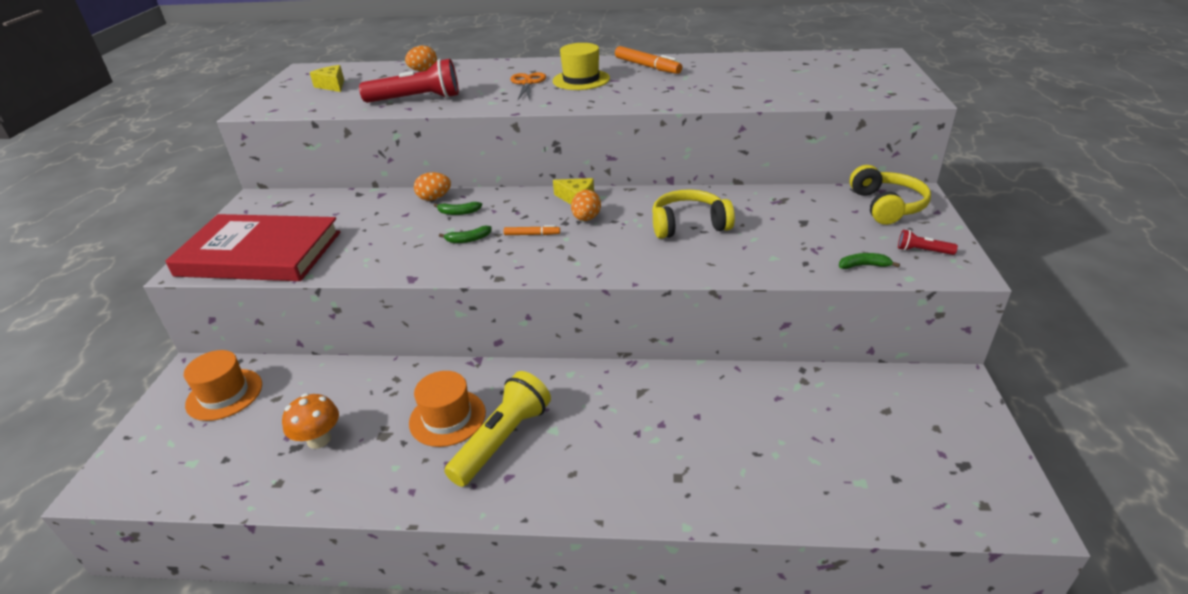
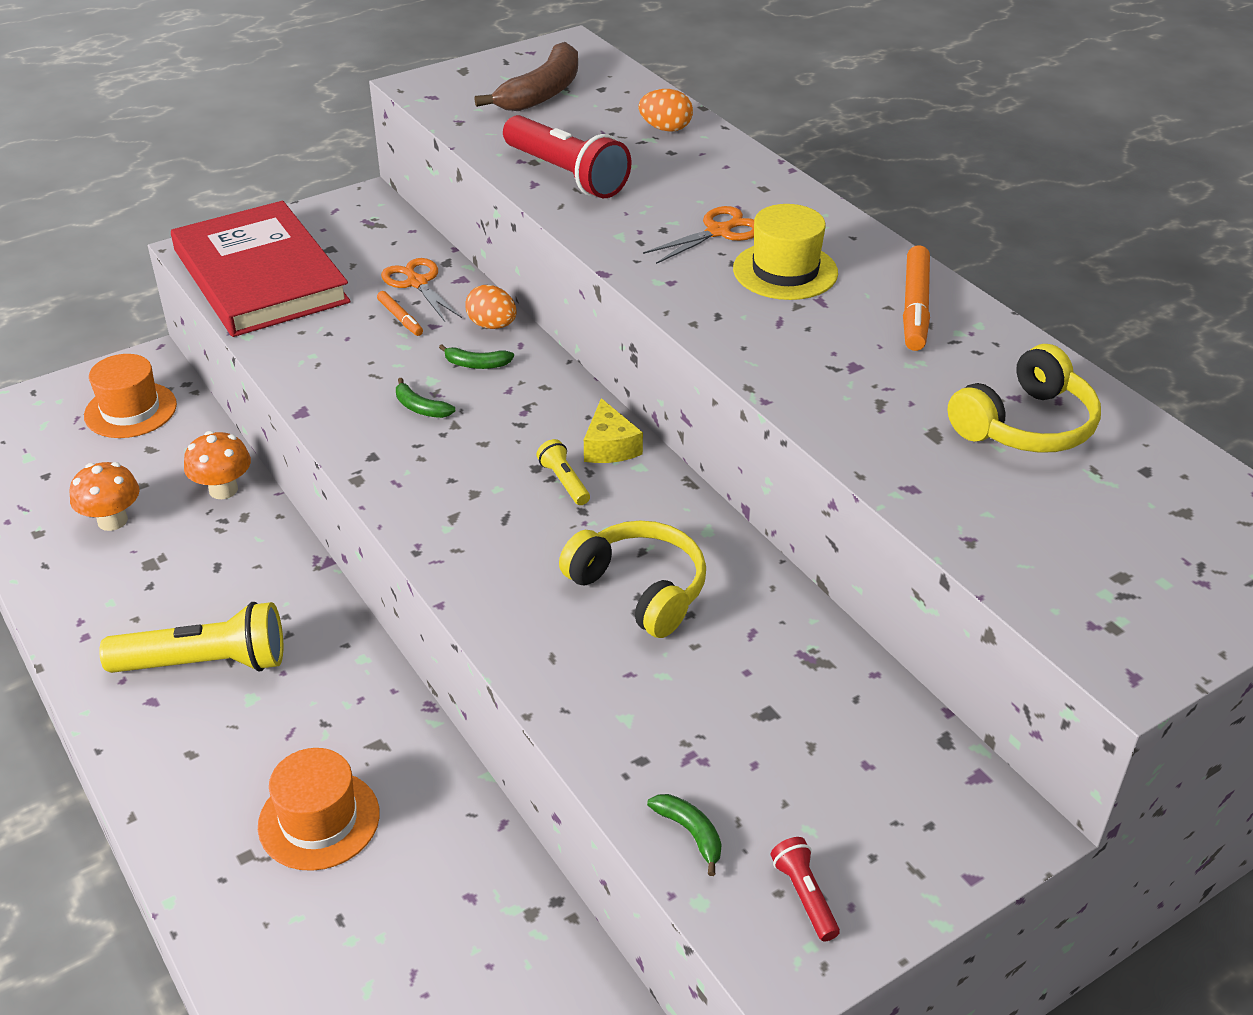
camera: 50 degrees right, 5 degrees up
yellow cheese [310,65,344,92] -> brown banana [474,42,578,111]
orange hat [409,371,486,447] -> orange hat moved to [258,748,380,871]
green banana [434,202,482,215] -> green banana turned 45 degrees counterclockwise [439,344,514,369]
orange marker [504,225,560,235] -> orange marker moved to [377,291,423,336]
orange egg [571,190,601,221] -> yellow flashlight [536,439,590,505]
yellow headphones [850,165,931,225] -> yellow headphones moved to [947,344,1101,453]
none -> orange mushroom [184,431,251,499]
none -> orange scissors [381,258,462,322]

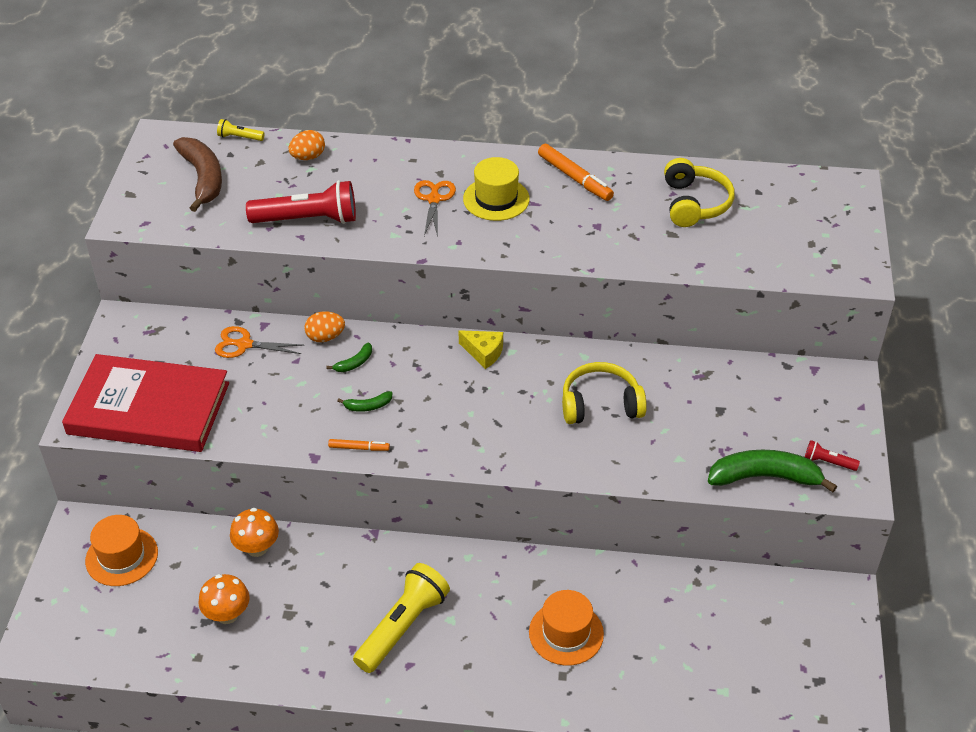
camera: 50 degrees left, 5 degrees up
orange marker [377,291,423,336] -> orange marker moved to [328,439,390,451]
yellow flashlight [536,439,590,505] -> yellow flashlight moved to [217,119,265,141]
green banana [647,794,722,876] -> green banana [708,450,837,492], size x2.18

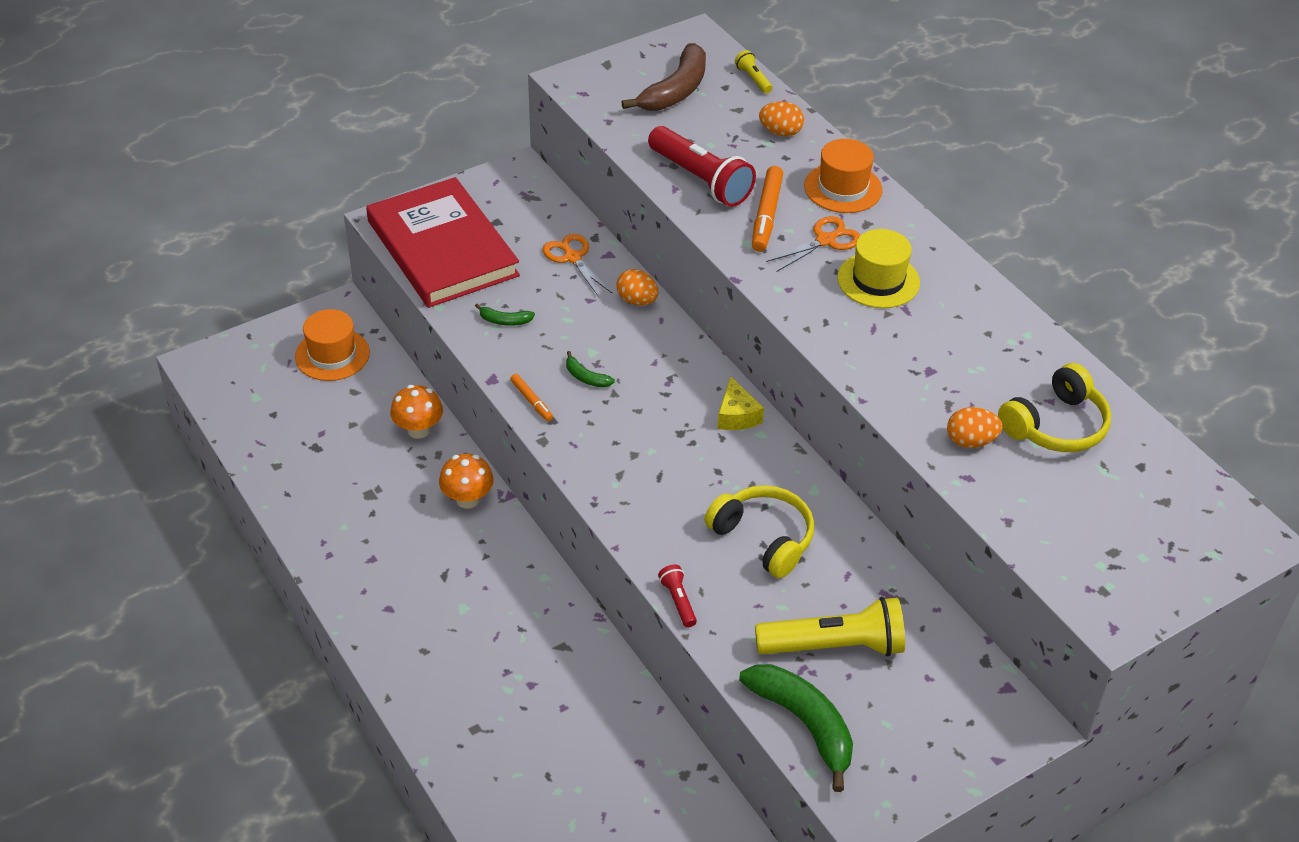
camera: 50 degrees right, 0 degrees up
orange mushroom [198,574,250,624] -> orange mushroom moved to [439,454,494,509]
green banana [326,342,372,372] -> green banana moved to [475,303,535,326]
yellow flashlight [353,563,450,673] -> yellow flashlight moved to [755,597,905,656]
orange hat [529,590,604,666] -> orange hat moved to [804,139,882,213]
orange marker [538,144,614,201] -> orange marker moved to [752,166,783,252]
red flashlight [805,440,860,471] -> red flashlight moved to [658,565,697,628]
none -> orange egg [947,407,1002,448]

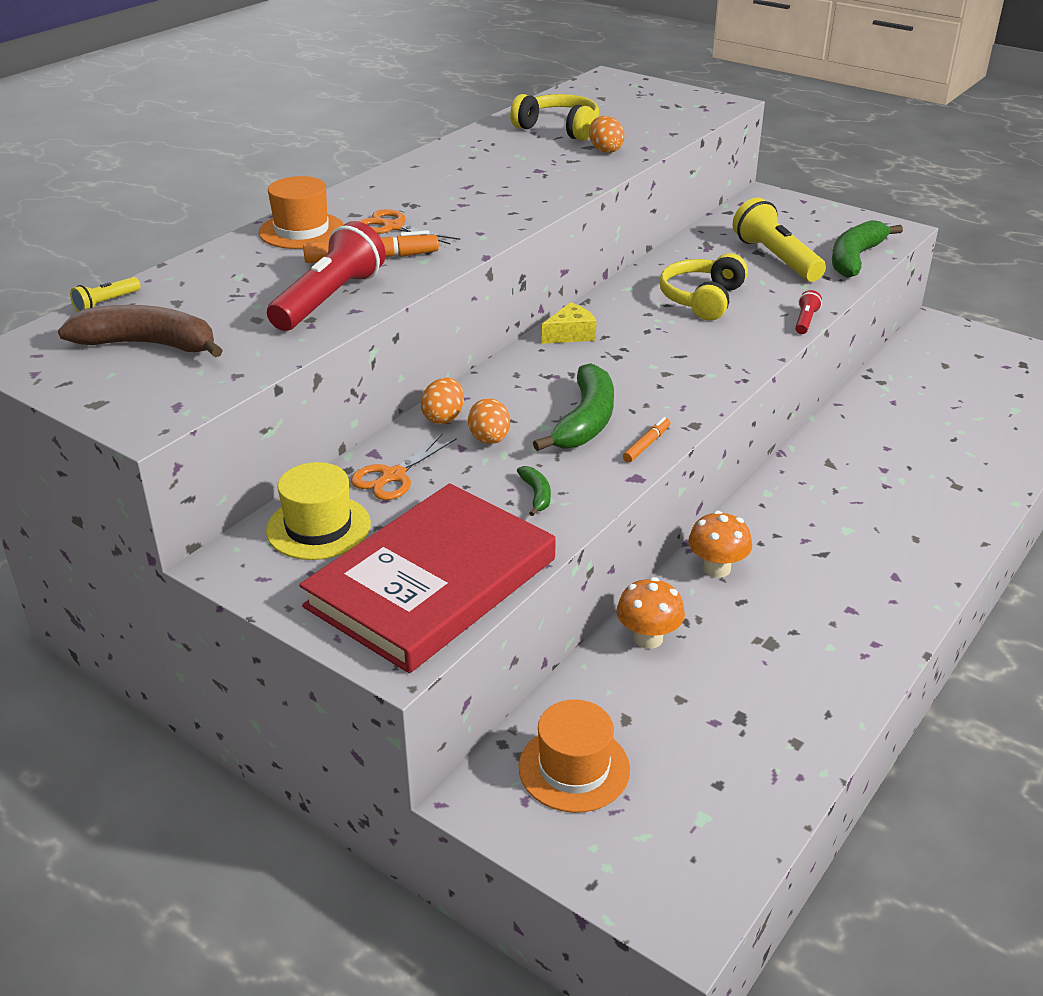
camera: 110 degrees left, 10 degrees down
green banana [566,351,615,388] -> green banana [533,363,614,451], size x2.18
red flashlight [658,565,697,628] -> red flashlight turned 150 degrees clockwise [795,290,822,334]
orange egg [759,101,804,136] -> orange egg moved to [468,398,510,444]
yellow hat [837,229,920,308] -> yellow hat moved to [266,462,371,560]

